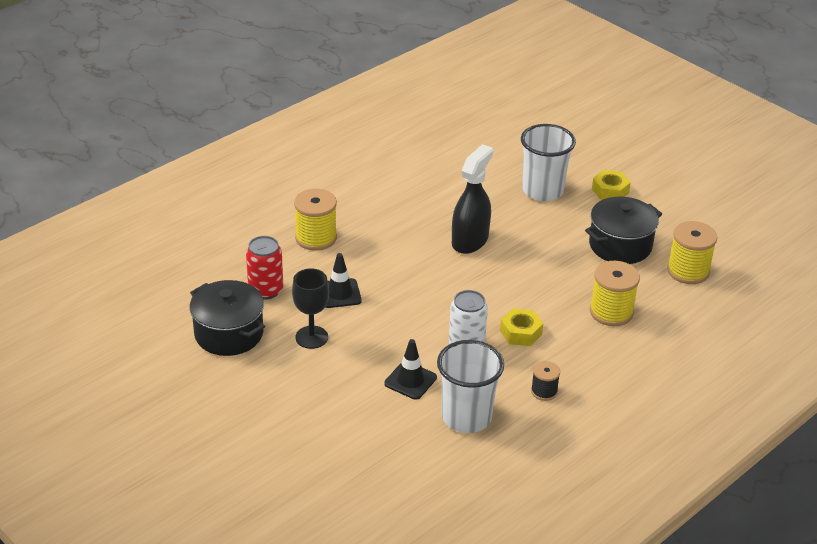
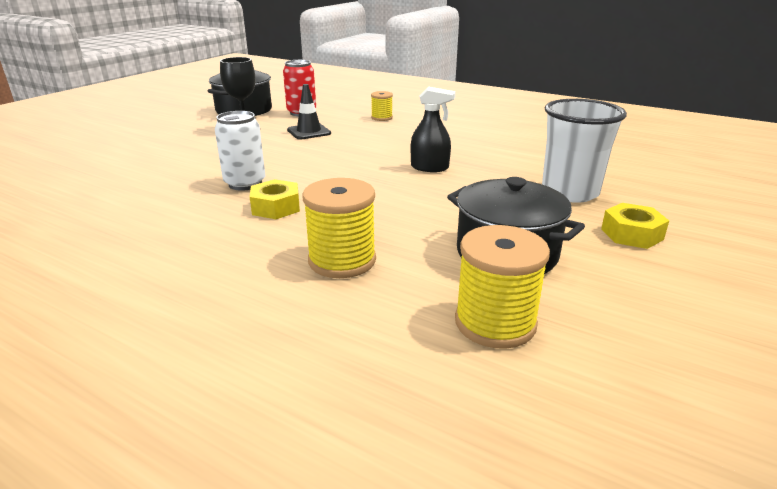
camera: 75 degrees right, 10 degrees down
yellow spool [294,189,337,251] -> yellow spool [371,91,393,121], size x0.57
black traffic cone [384,339,437,400] -> none
white cup [437,340,504,433] -> none
black spray bottle [452,144,493,254] -> black spray bottle [411,87,456,172], size x0.66
black spool [531,361,560,401] -> none

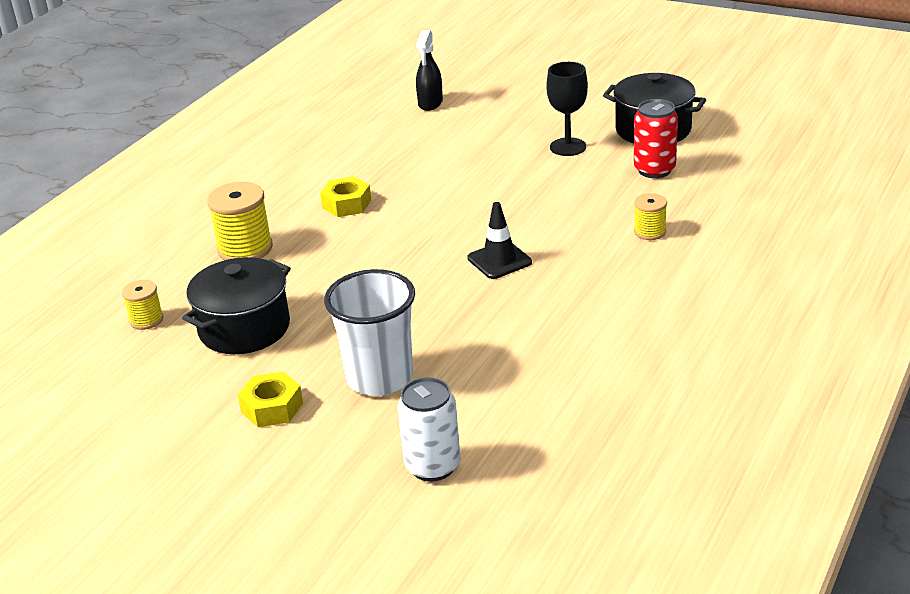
camera: 90 degrees right, 5 degrees up
white can [215,111,265,191] -> white can moved to [397,377,460,482]
black traffic cone [287,84,331,140] -> black traffic cone moved to [468,202,532,279]
black spray bottle [411,87,456,172] -> black spray bottle moved to [416,30,443,111]
yellow spool [455,225,550,349] -> yellow spool [122,280,163,330], size x0.57

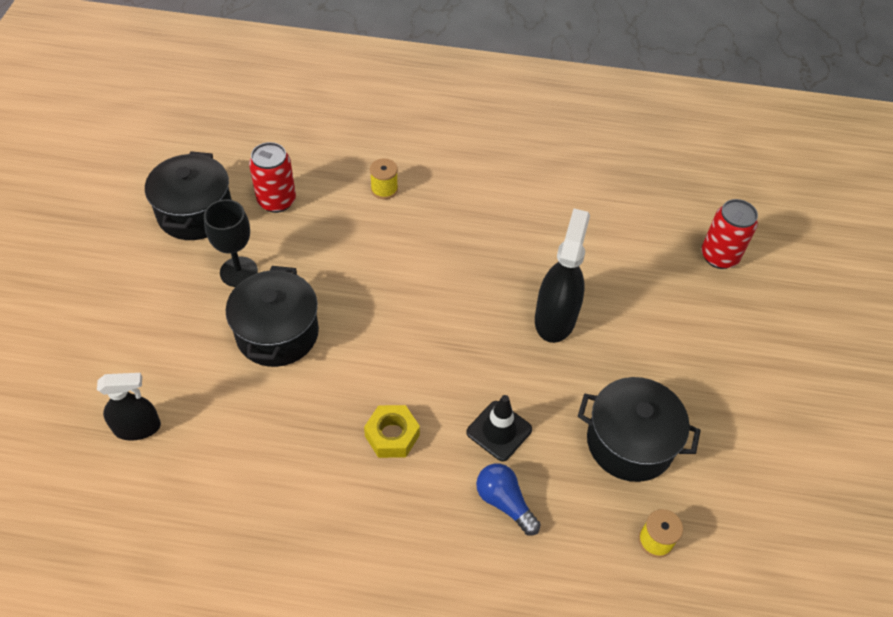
camera: 115 degrees left, 20 degrees up
yellow spool [207,182,273,260] -> blue light bulb [476,463,541,536]
yellow nut [238,372,303,427] -> none
white cup [324,269,415,396] -> none
white can [397,377,460,482] -> red can [701,199,758,269]
black traffic cone [468,202,532,279] -> black traffic cone moved to [466,395,532,461]
none -> black pot [226,266,319,367]
none -> black spray bottle [535,208,590,343]

